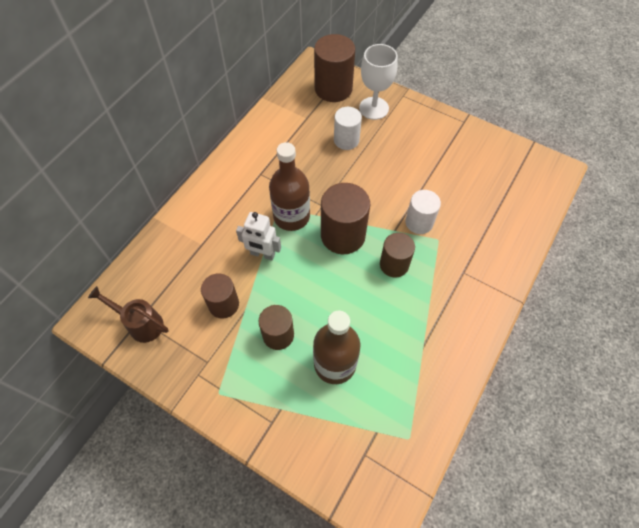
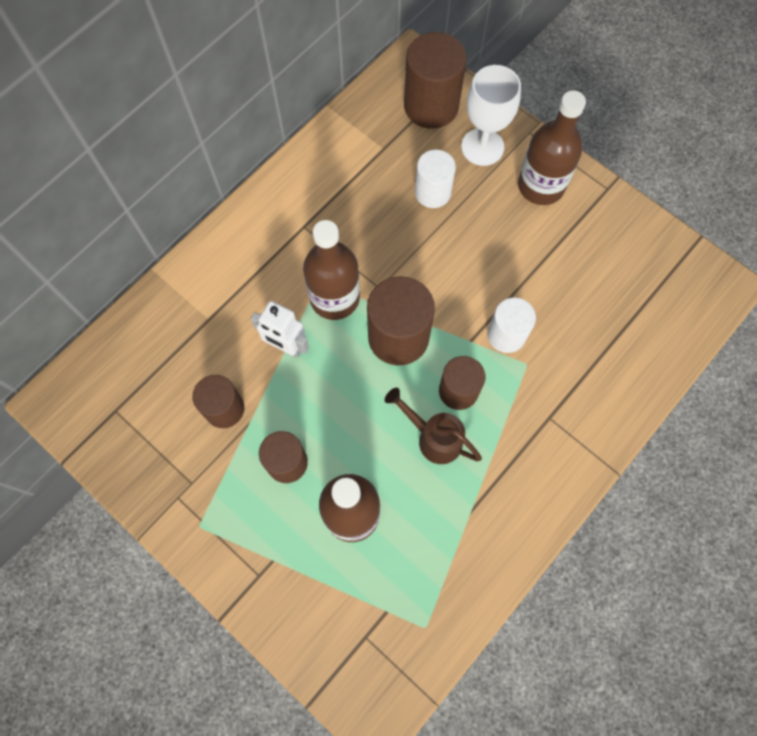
camera: 10 degrees right, 10 degrees up
brown watering can [88,286,168,343] -> brown watering can moved to [385,388,482,464]
none -> brown bottle [518,90,586,205]

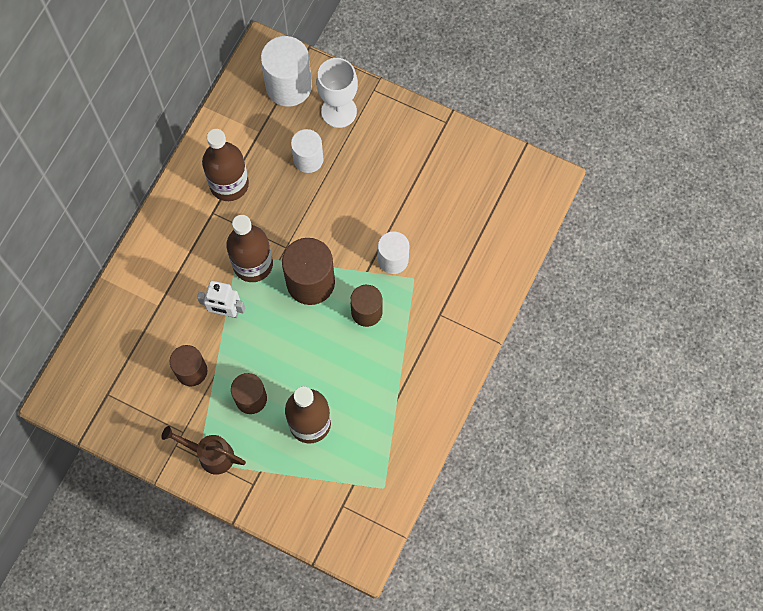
camera: 15 degrees left, 0 degrees up
brown watering can [385,388,482,464] -> brown watering can moved to [161,426,246,475]
brown cylinder [404,32,467,129] -> white cylinder [261,36,312,107]
brown bottle [518,90,586,205] -> brown bottle moved to [202,129,249,201]

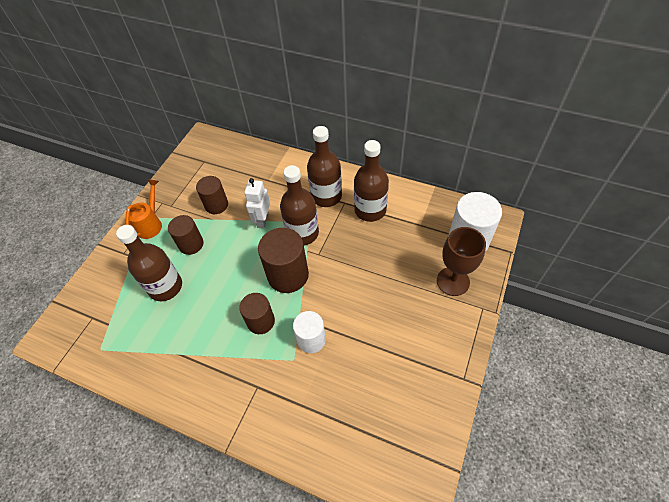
camera: 90 degrees right, 15 degrees down
brown watering can [161,426,246,475] -> orange watering can [126,179,162,239]
white cylinder [291,129,323,173] -> none
white goblet [316,58,358,128] -> brown goblet [437,227,486,296]
none -> brown bottle [307,126,342,207]

